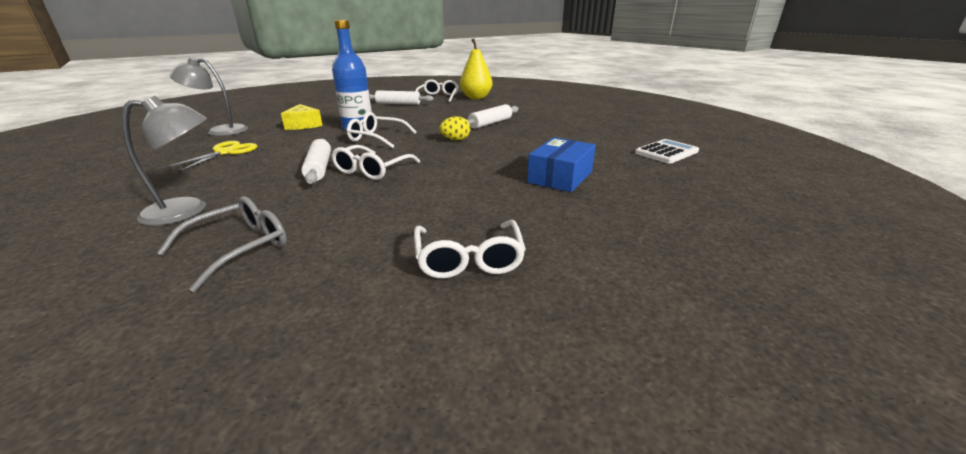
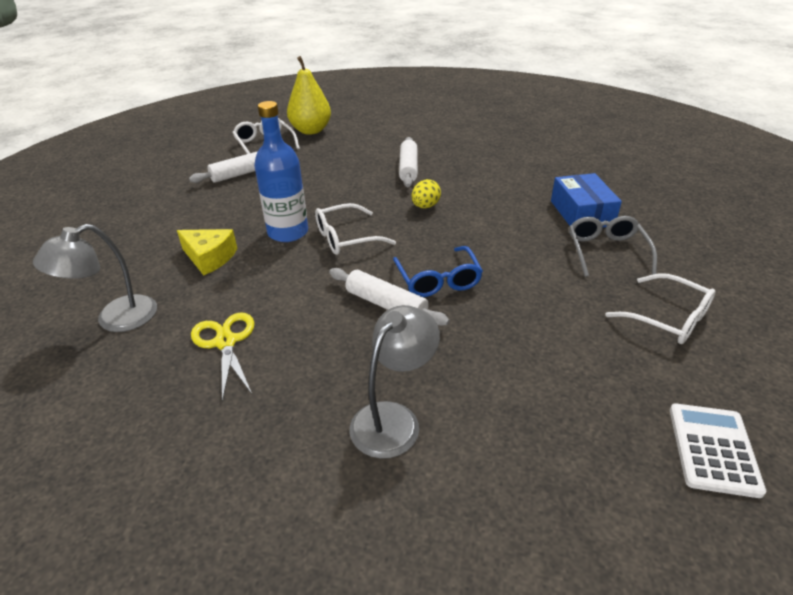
camera: 40 degrees left, 10 degrees up
grey glasses [157,196,287,292] -> grey glasses moved to [569,216,657,277]
white glasses [331,145,420,180] -> blue glasses [393,246,483,297]
white calculator [635,139,699,164] -> white calculator moved to [670,403,766,498]

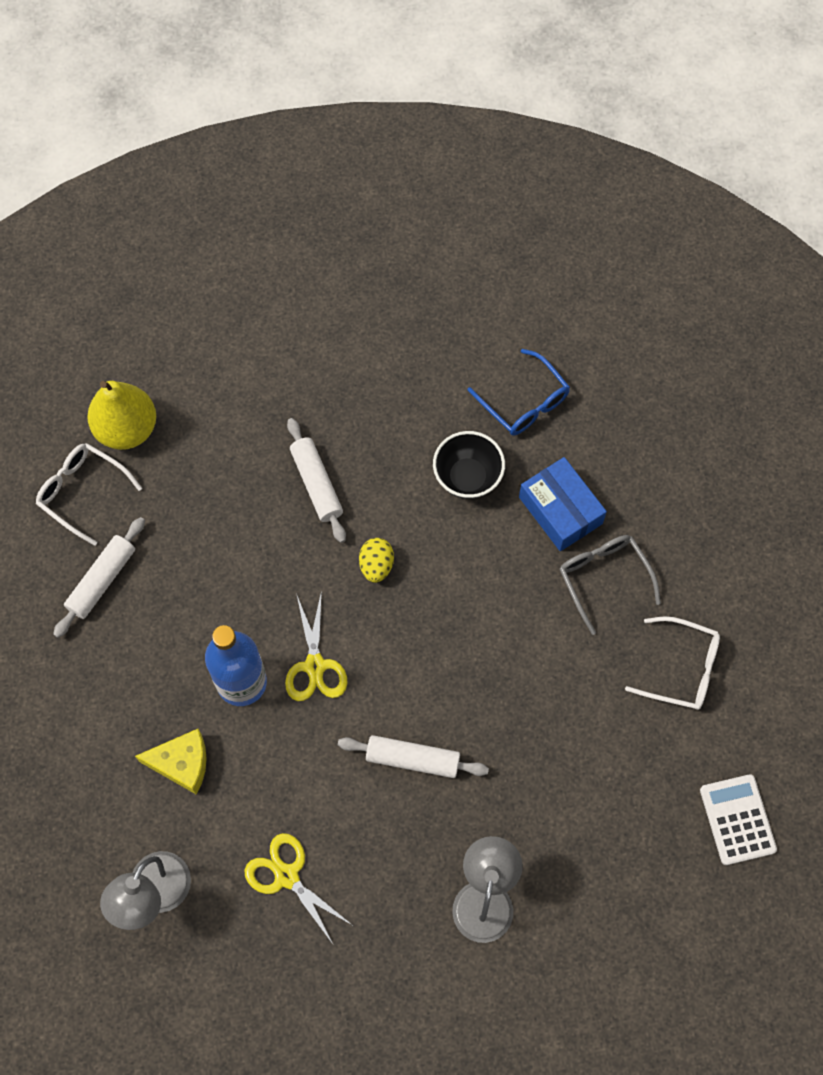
camera: 25 degrees left, 30 degrees up
white glasses [315,203,396,255] -> yellow scissors [285,590,347,701]
blue glasses [393,246,483,297] -> blue glasses moved to [468,349,570,436]
none -> black bowl [433,431,505,499]

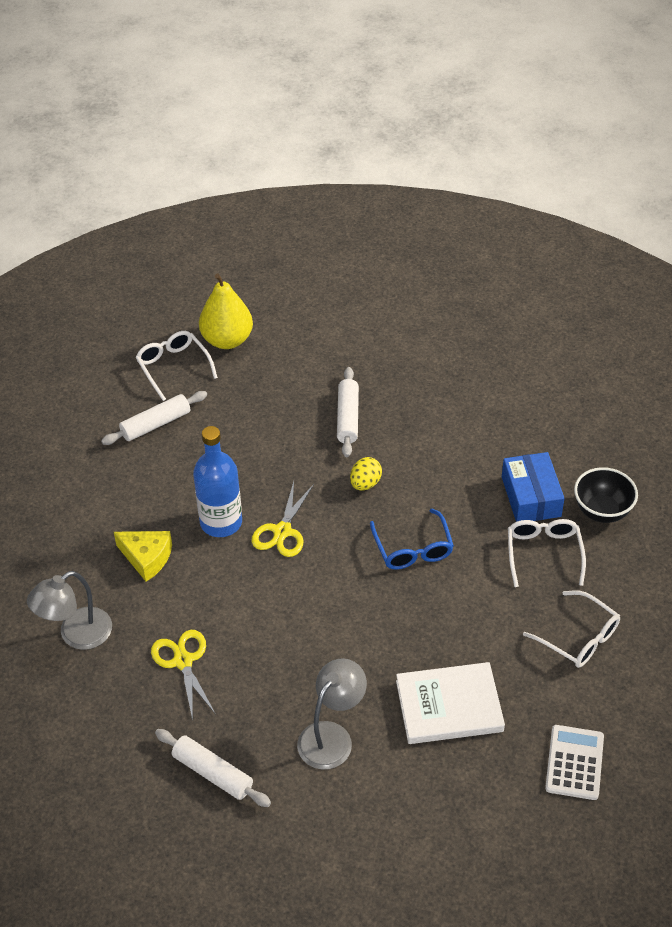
camera: 25 degrees right, 20 degrees down
white rolling pin [338,735,489,778] -> white rolling pin moved to [155,729,271,807]
black bowl [433,431,505,499] -> black bowl moved to [574,467,638,523]
blue glasses [468,349,570,436] -> blue glasses moved to [370,509,454,570]
grey glasses [560,535,661,635] -> white glasses [508,519,586,587]
none -> white book [396,662,505,744]

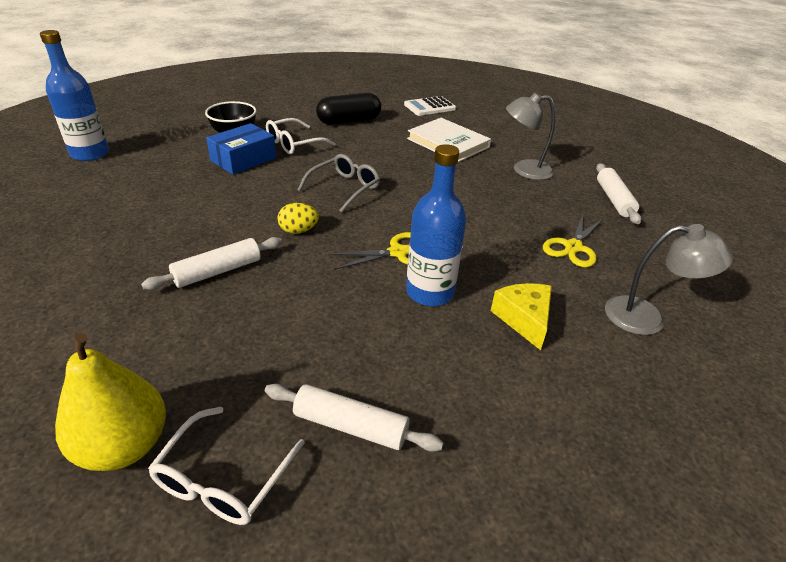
camera: 130 degrees left, 10 degrees down
blue glasses [370,509,454,570] -> grey glasses [297,154,380,213]
white glasses [523,590,620,668] -> black capsule [316,93,381,125]
none -> blue bottle [40,30,109,161]

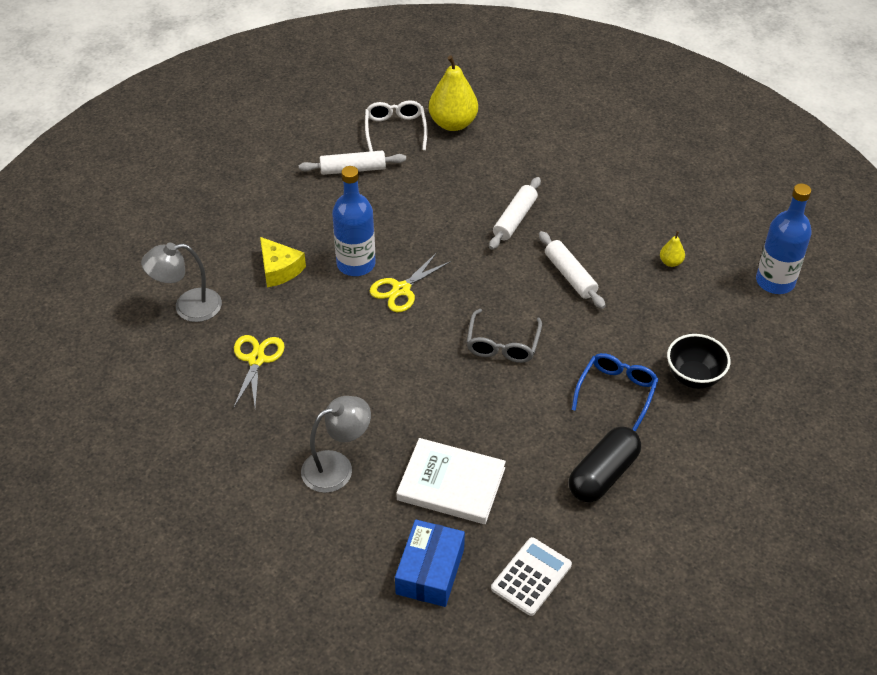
camera: 155 degrees right, 10 degrees up
blue box [206,123,276,175] -> blue box moved to [395,520,465,607]
white glasses [266,118,336,154] -> blue glasses [572,353,659,432]
yellow egg [278,203,319,234] -> none
white rolling pin [596,164,641,224] -> white rolling pin moved to [539,231,606,309]
none -> yellow pear [660,231,685,267]

